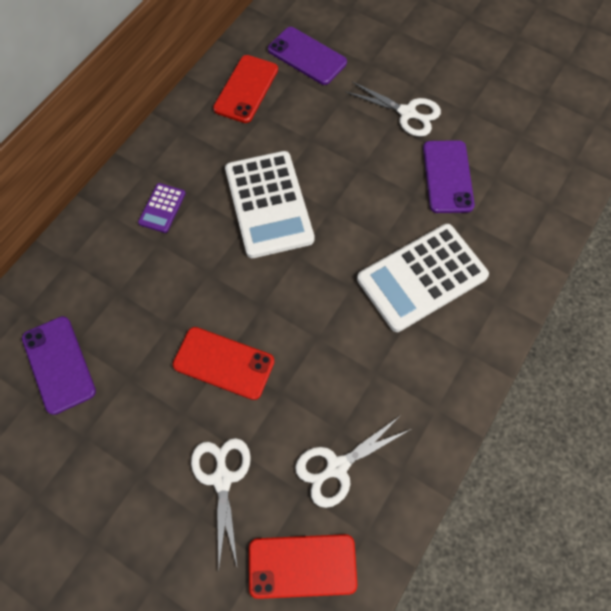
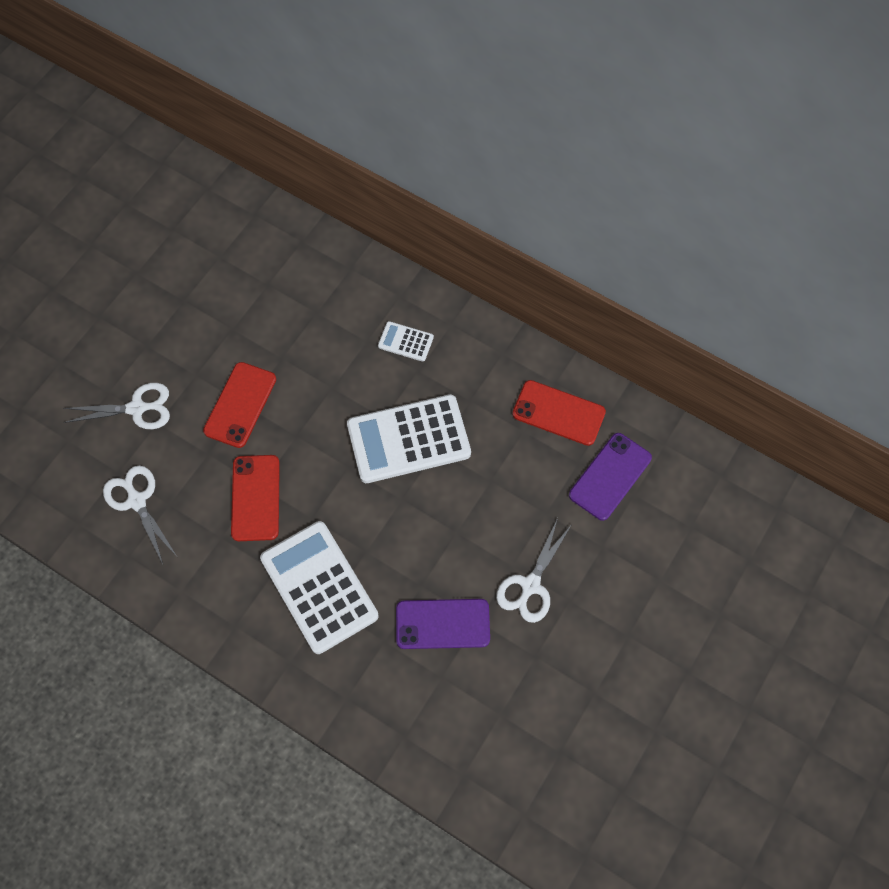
camera: 90 degrees right, 0 degrees up
purple phone [22,316,96,415] -> none
purple calculator [138,183,186,233] -> white calculator [378,321,434,362]
red phone [249,534,357,599] -> red phone moved to [231,455,280,541]

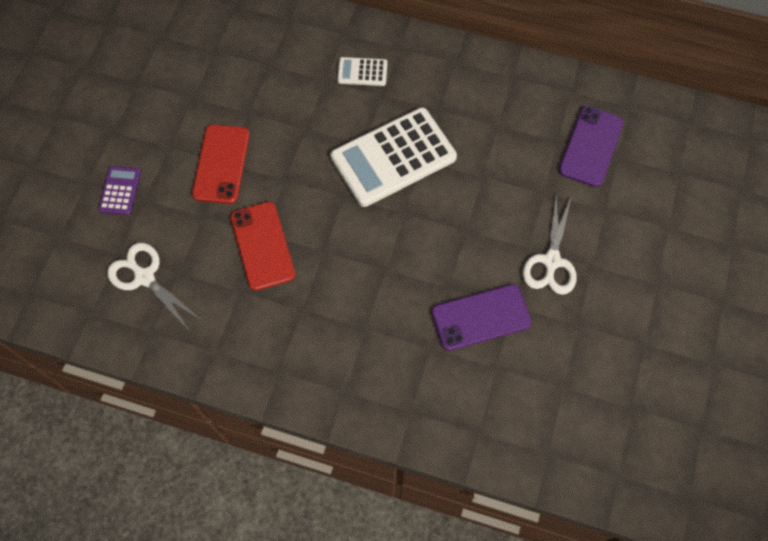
camera: 15 degrees left, 0 degrees up
white scissors [63,383,170,429] -> purple calculator [98,166,141,215]
white calculator [260,521,379,654] -> none
red phone [512,380,606,446] -> none

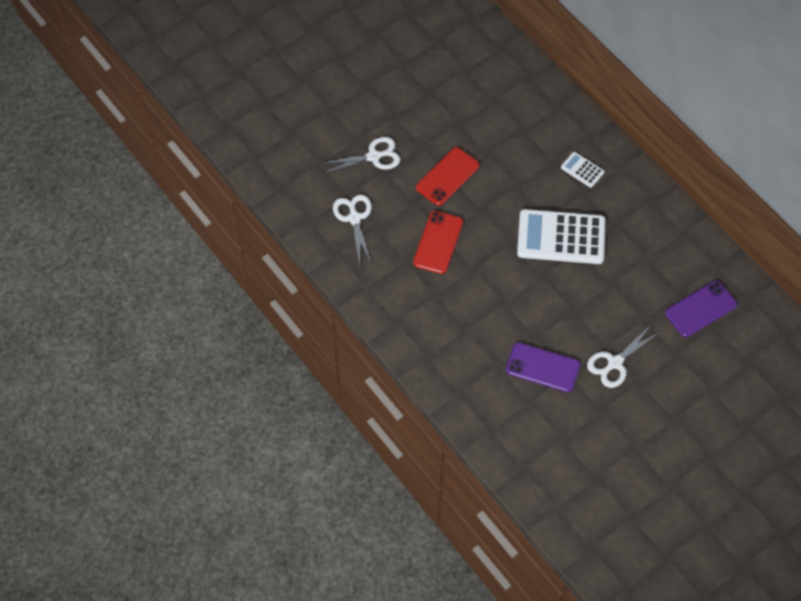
camera: 35 degrees right, 5 degrees down
purple calculator [98,166,141,215] -> white scissors [320,137,400,173]

